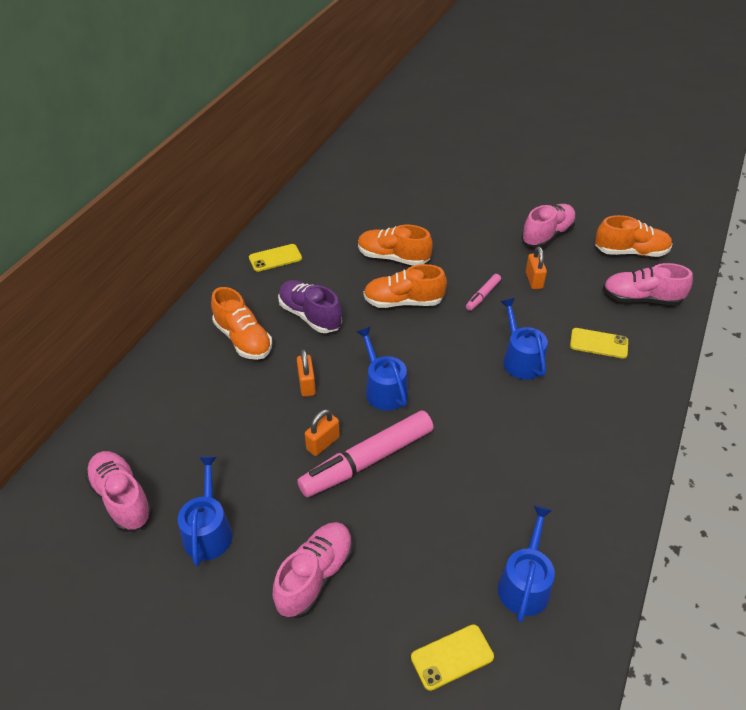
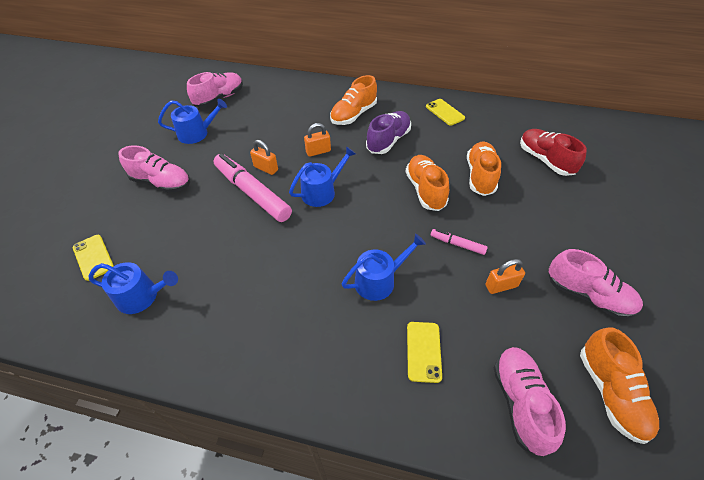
camera: 80 degrees right, 5 degrees up
none -> red shoe [520,129,587,176]

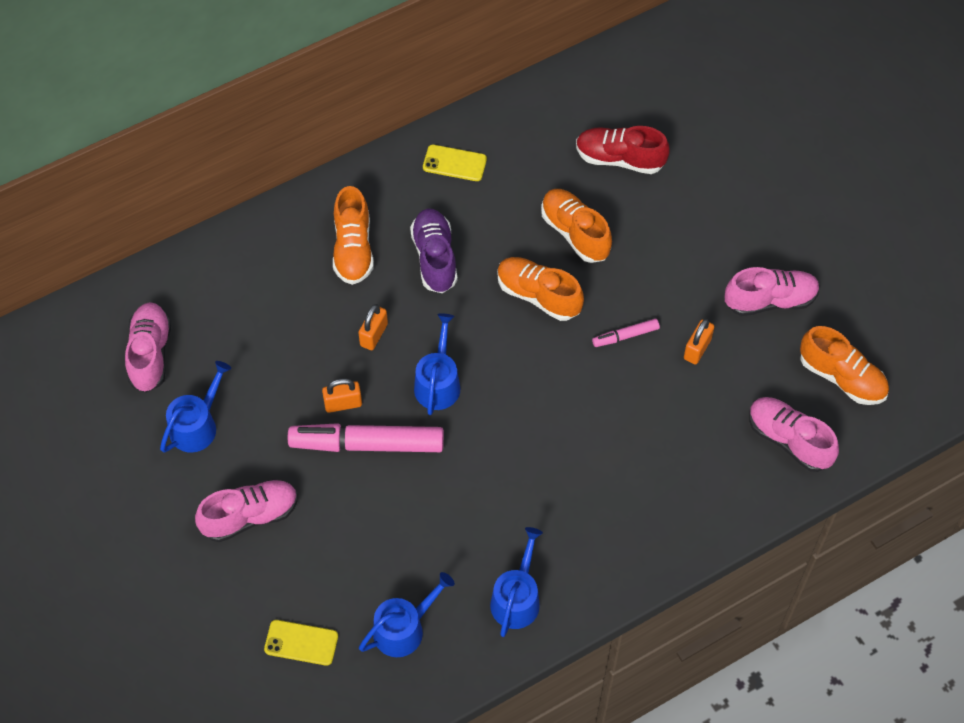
camera: 45 degrees left, 10 degrees up
blue watering can [342,233,426,301] -> blue watering can moved to [490,527,543,637]
yellow phone [407,322,442,383] -> none

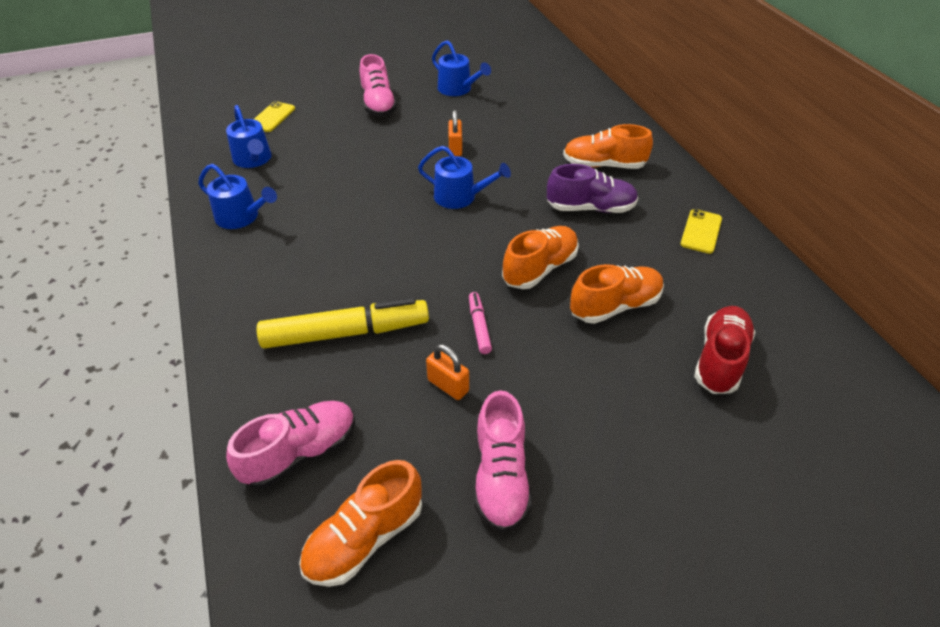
camera: 100 degrees right, 15 degrees down
pink shoe [125,302,171,393] -> none
pink marker [288,423,444,452] -> none
orange padlock [358,304,388,350] -> none
none -> yellow marker [257,298,429,349]

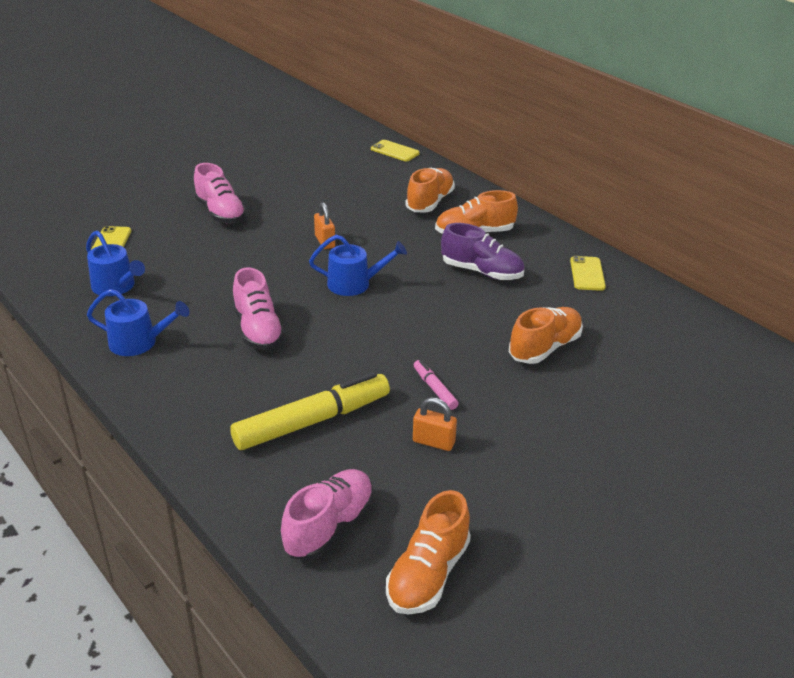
camera: 20 degrees left, 10 degrees down
blue watering can [432,40,491,96] -> none
pink shoe [474,390,532,532] -> pink shoe moved to [233,267,285,350]
orange shoe [502,226,579,289] -> orange shoe moved to [405,168,455,212]
purple shoe [547,164,638,213] -> purple shoe turned 45 degrees clockwise [441,223,524,280]
red shoe [694,306,755,394] -> none
none -> yellow phone [371,140,420,161]

